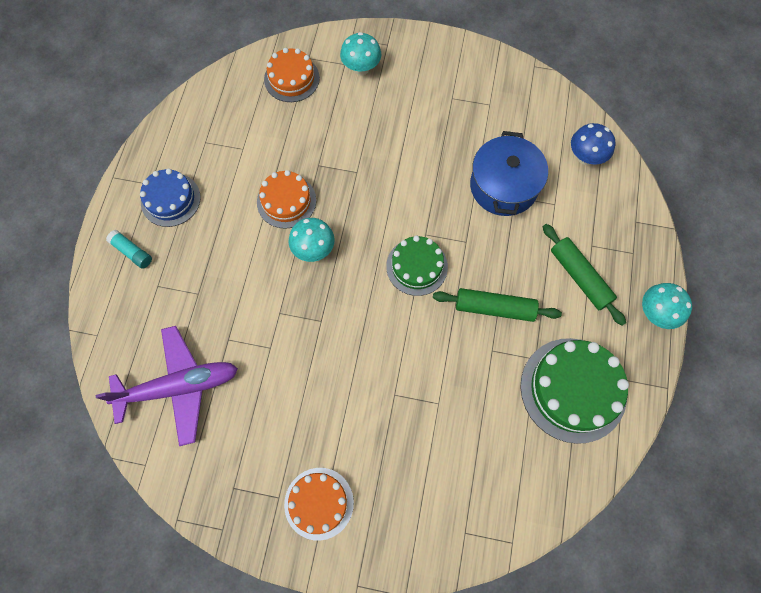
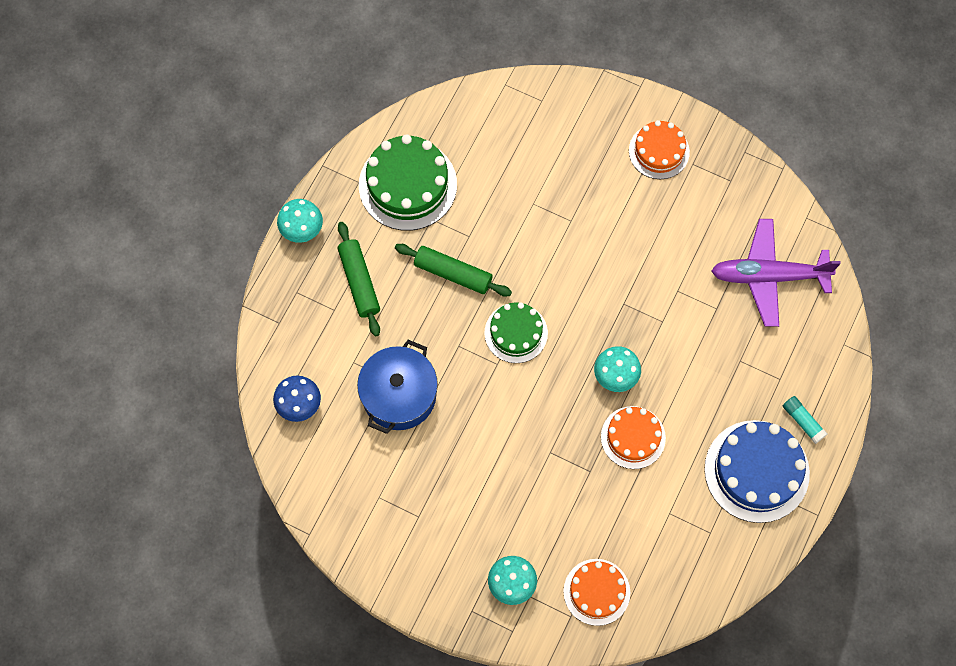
camera: 165 degrees left, 0 degrees up
blue cake [140,169,201,227] -> blue cake [704,420,810,523], size x1.61

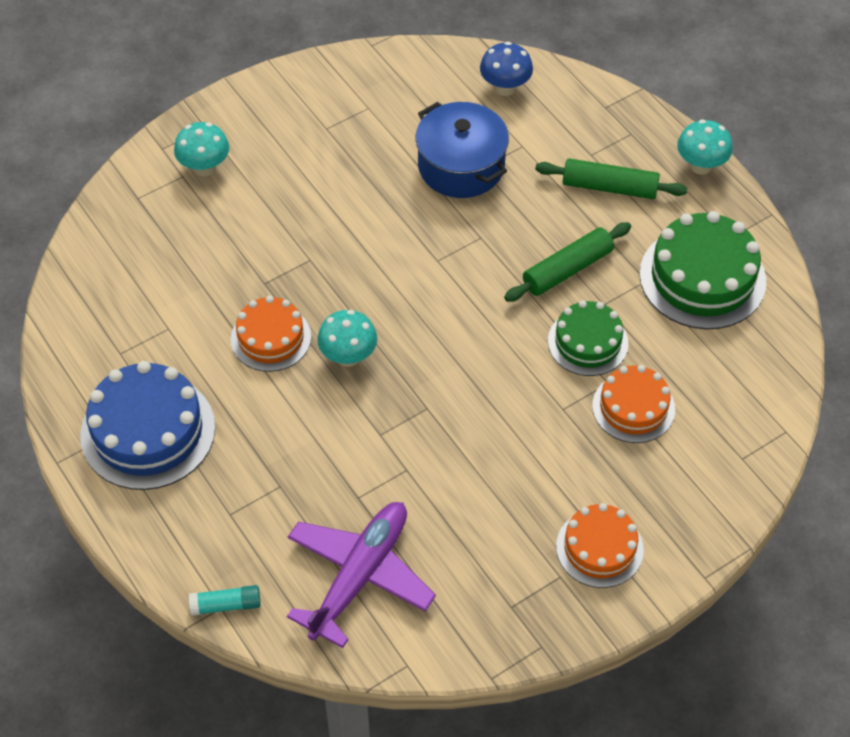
camera: 120 degrees right, 15 degrees down
green cake [484,302,548,363] -> green cake moved to [548,300,629,376]
orange cake [563,559,630,626] -> orange cake moved to [592,365,675,443]
turquoise glue stick [783,396,827,444] -> turquoise glue stick moved to [189,585,261,616]

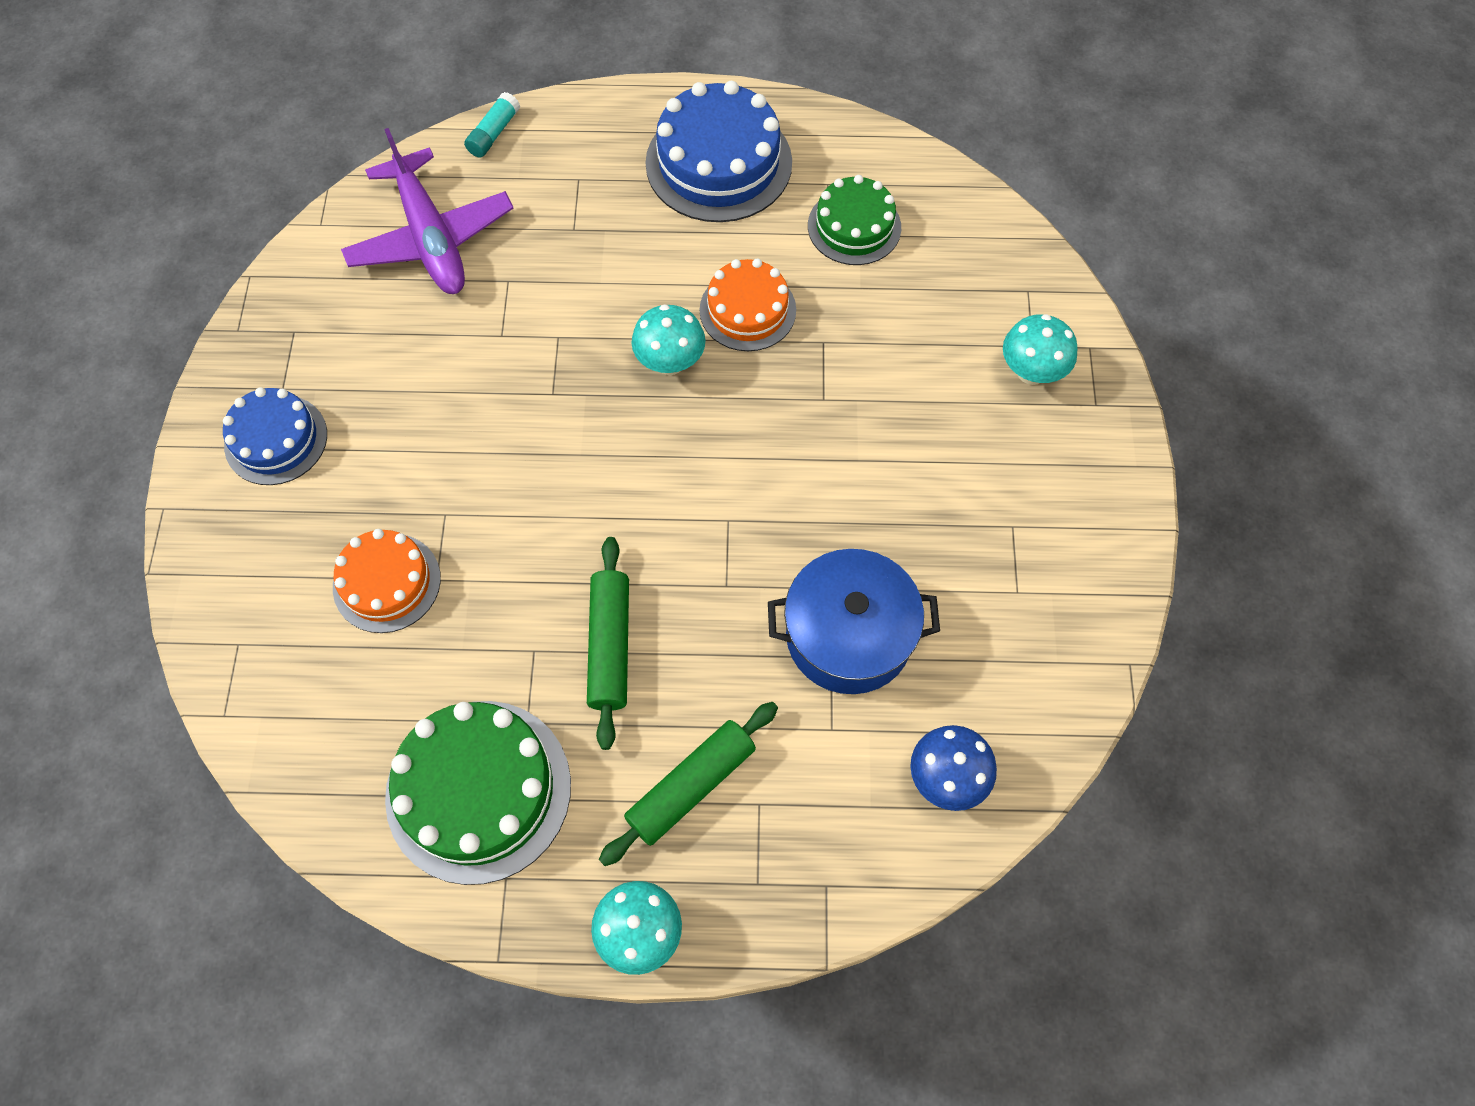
camera: 125 degrees right, 10 degrees up
green cake [548,300,629,376] -> green cake moved to [808,175,901,265]
orange cake [556,503,644,588] -> blue cake [223,387,327,485]

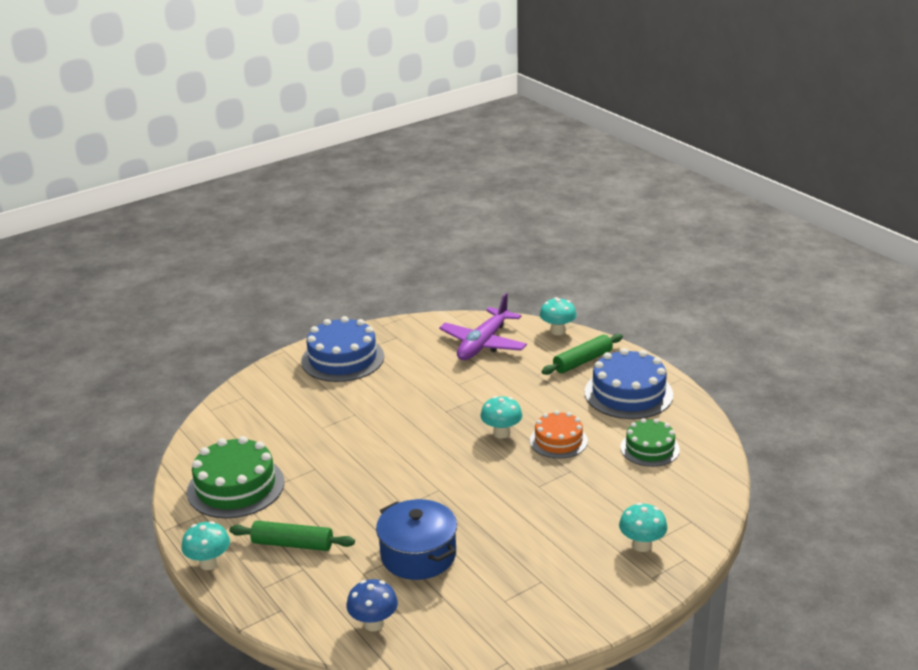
camera: 55 degrees right, 35 degrees down
blue cake [223,387,327,485] -> blue cake [301,316,384,382], size x1.61
orange cake [333,529,441,633] -> none
turquoise glue stick [464,92,520,158] -> turquoise mushroom [540,297,577,335]
green rolling pin [587,537,629,750] -> green rolling pin moved to [542,334,623,375]

